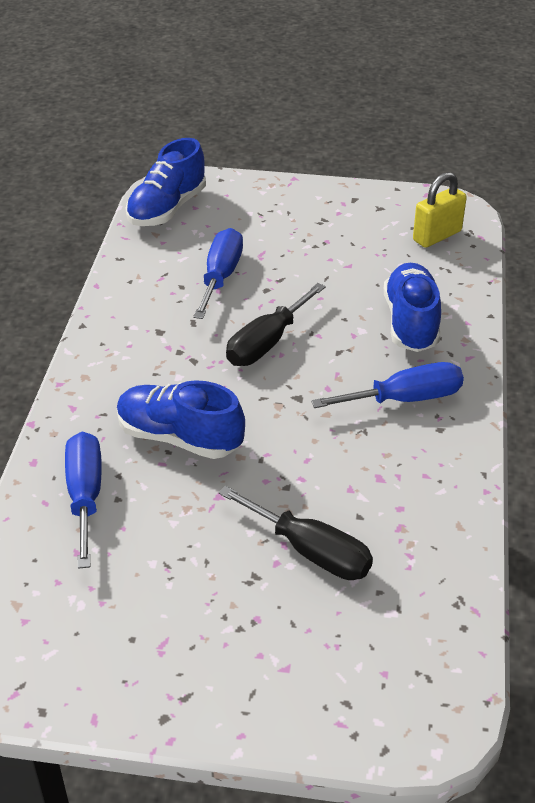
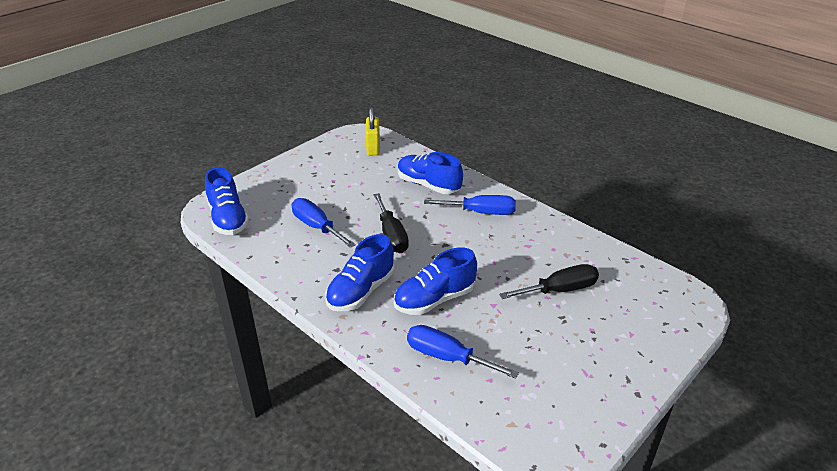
camera: 55 degrees left, 5 degrees down
blue screwdriver [311,362,464,408] -> blue screwdriver turned 75 degrees clockwise [424,195,516,215]
none -> blue shoe [325,234,394,311]

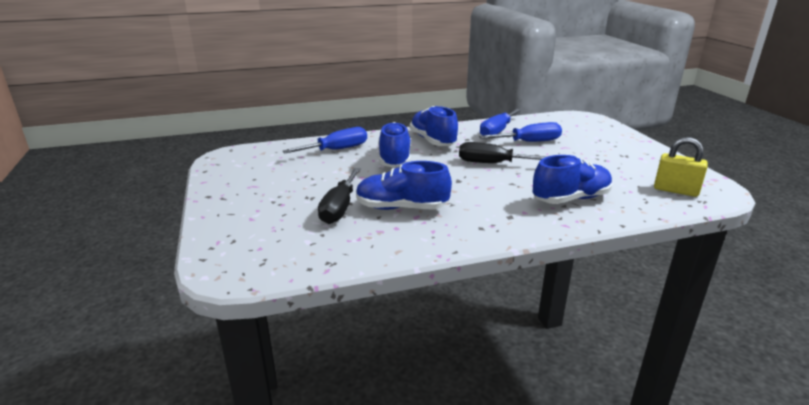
camera: 120 degrees right, 10 degrees down
blue shoe [205,167,249,235] -> blue shoe moved to [356,161,452,210]
blue screwdriver [424,195,516,215] -> blue screwdriver moved to [480,109,521,136]

